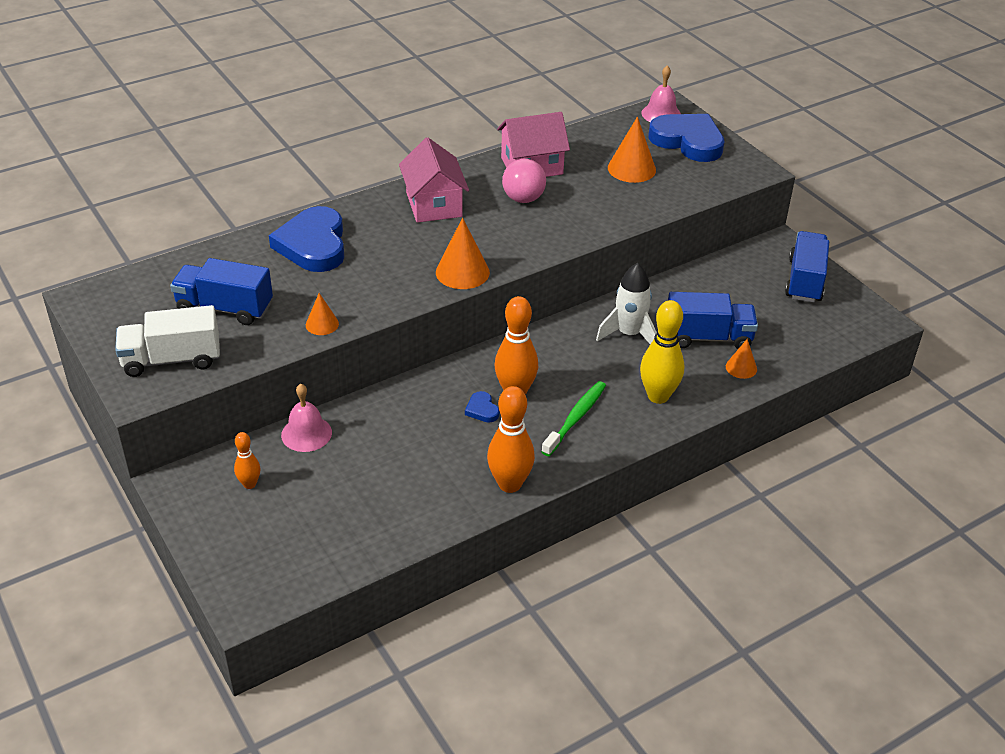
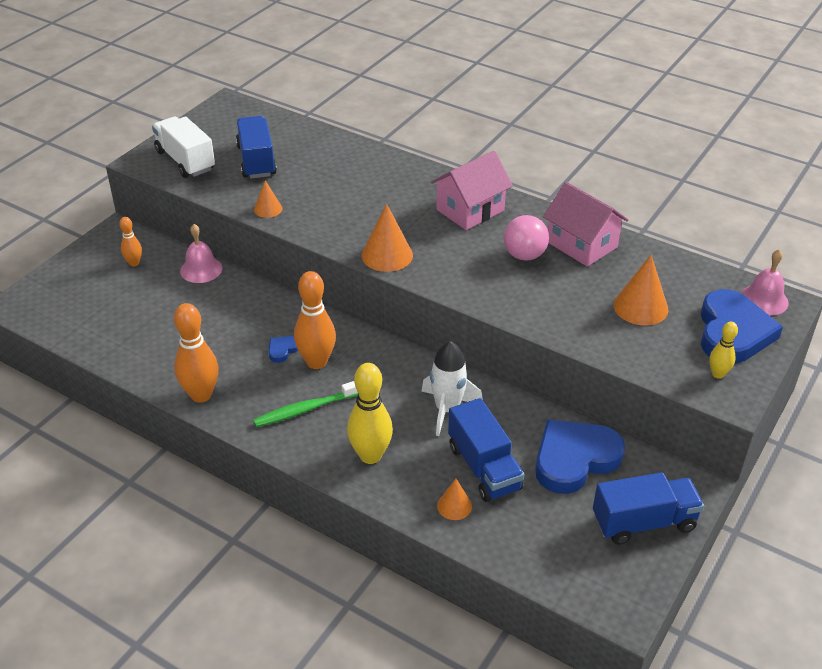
camera: 65 degrees right, 0 degrees up
blue heart [269,206,344,272] -> blue heart moved to [535,419,625,494]
green toothbrush [541,381,606,456] -> green toothbrush turned 150 degrees clockwise [253,381,358,427]
none -> yellow bowling pin [709,322,738,379]

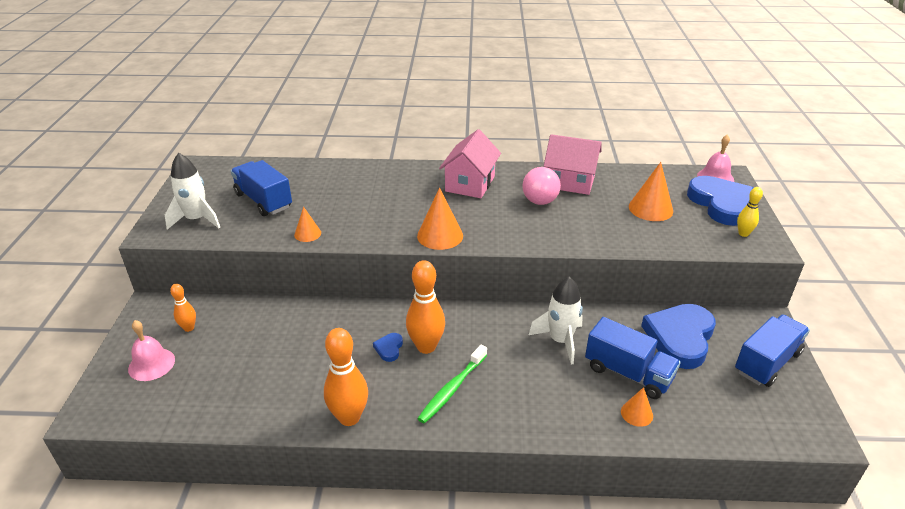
camera: 30 degrees left, 5 degrees down
white truck [152,117,215,178] -> white rocket [165,153,220,230]
pink bell [180,224,222,283] -> pink bell moved to [128,320,175,381]
yellow bowling pin [347,363,393,464] -> none

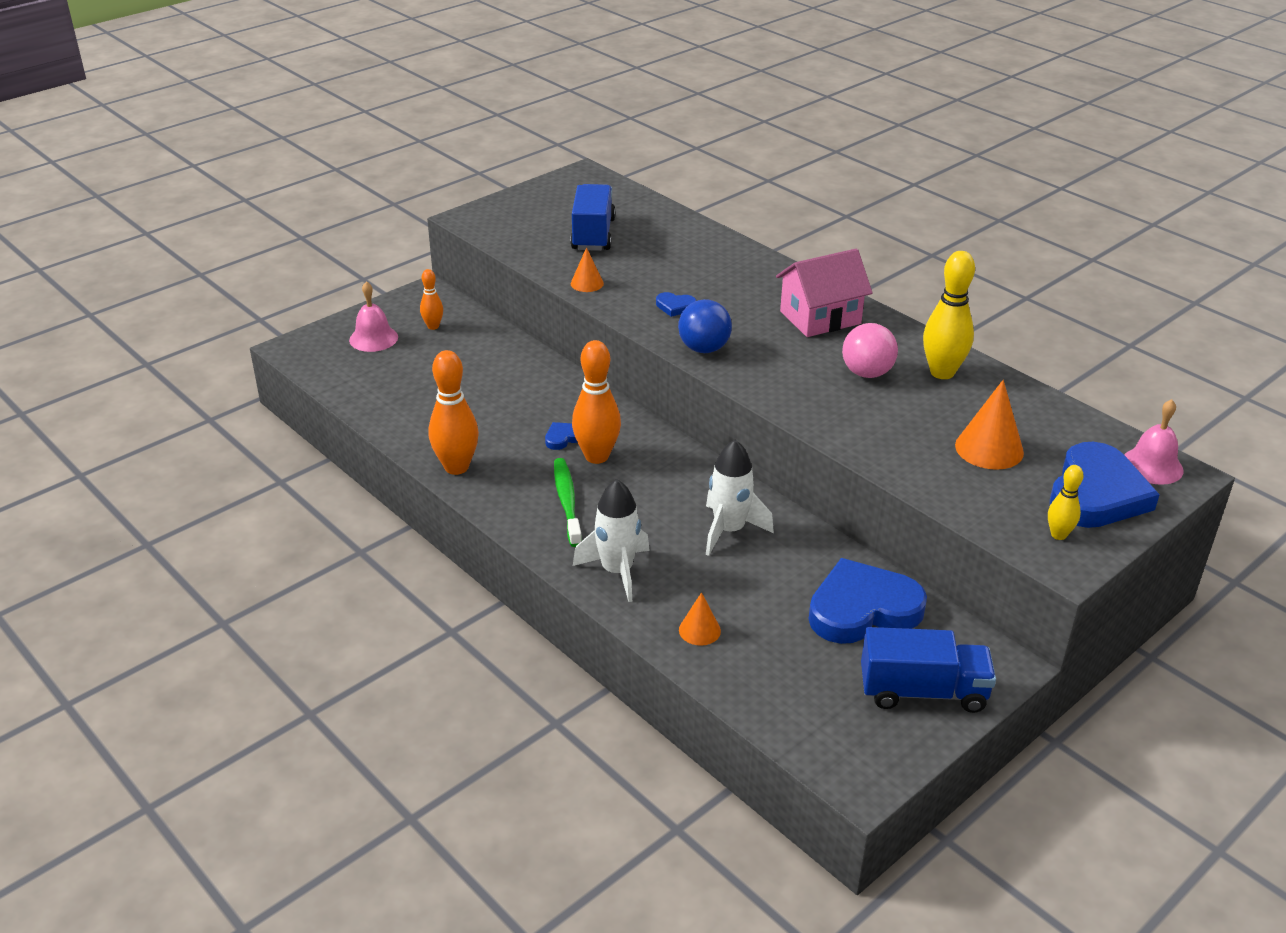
camera: 45 degrees right, 0 degrees up
white rocket [165,153,220,230] -> white rocket moved to [573,479,650,602]
orange cone [417,187,463,250] -> blue ball [678,299,732,353]
green toothbrush [417,345,487,424] -> green toothbrush turned 90 degrees clockwise [554,458,582,547]
pink house [544,134,602,195] -> yellow bowling pin [923,251,975,379]
blue truck [585,317,681,399] -> none
none -> blue heart [656,292,696,317]

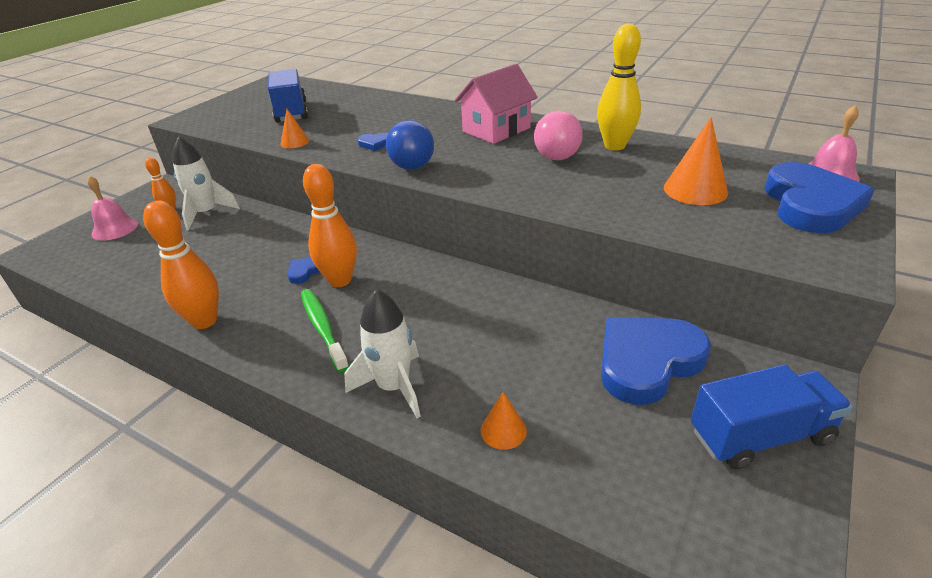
camera: 15 degrees left, 0 degrees up
white rocket [706,440,774,556] -> white rocket moved to [173,136,240,231]
yellow bowling pin [1048,465,1084,540] -> none

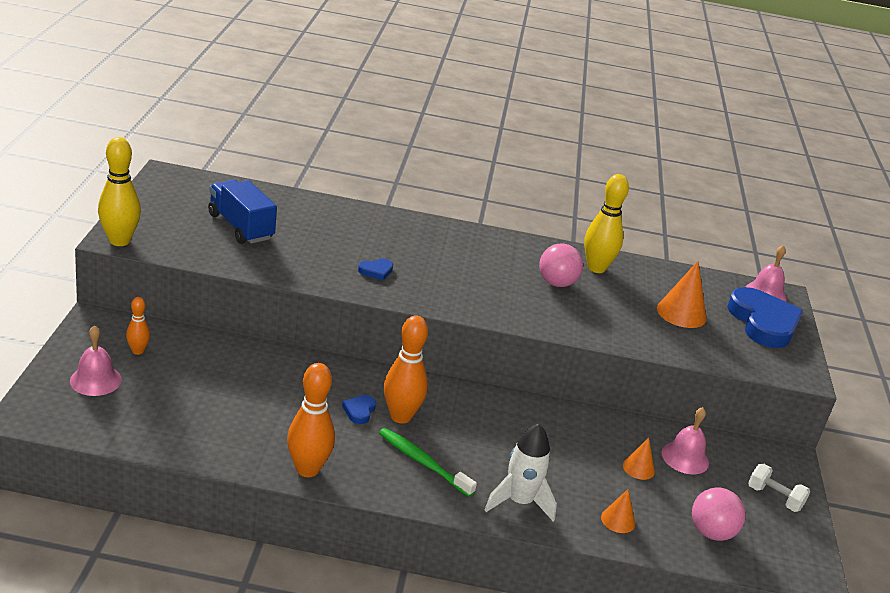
camera: 30 degrees left, 5 degrees down
white rocket [173,136,240,231] -> none
orange cone [281,109,309,148] -> orange cone moved to [623,438,655,480]
blue ball [386,120,434,170] -> none
pink house [455,64,538,144] -> none
blue heart [601,317,711,405] -> pink bell [661,407,709,474]
blue truck [691,364,853,470] -> white dumbbell [748,464,810,512]
none -> yellow bowling pin [98,137,141,246]
none -> pink ball [692,488,746,541]

